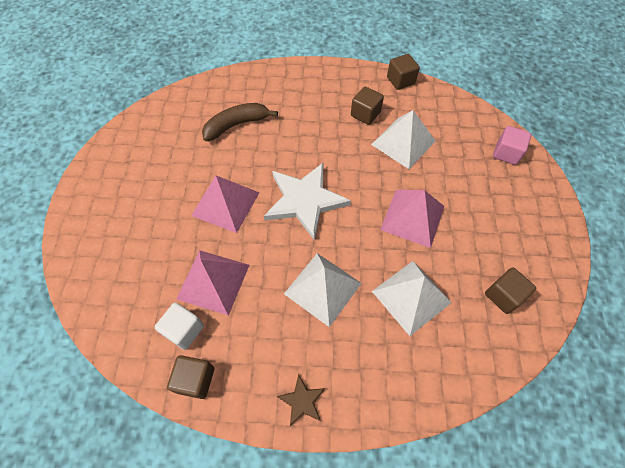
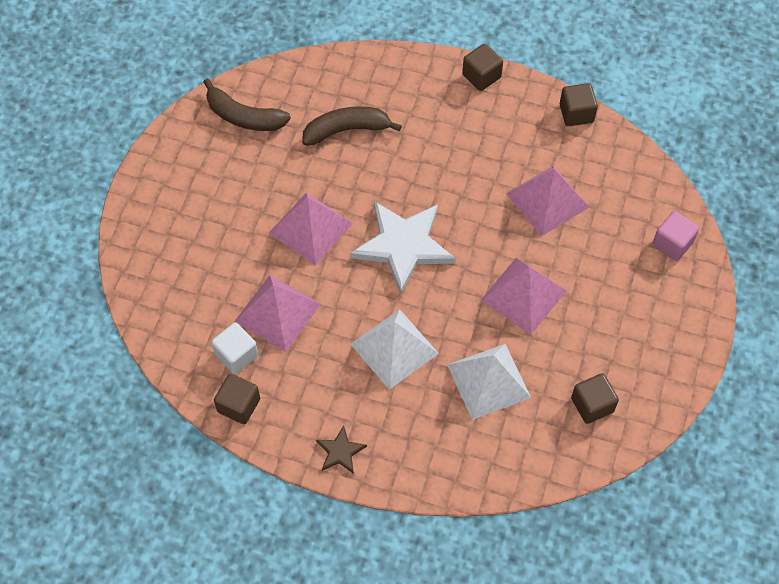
camera: 15 degrees right, 0 degrees up
brown cube [351,86,384,125] -> brown cube moved to [462,44,503,91]
white pyramid [371,110,436,169] -> pink pyramid [506,166,590,236]
none -> brown banana [203,78,291,131]

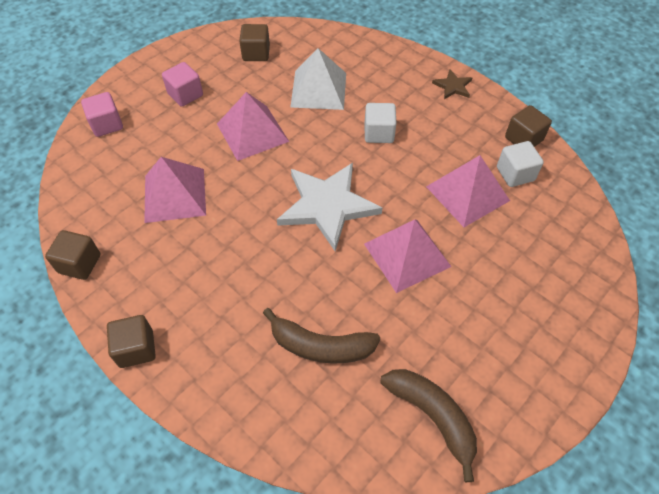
camera: 155 degrees left, 5 degrees down
white pyramid [351,309,439,390] -> white cube [365,103,397,143]
none -> pink cube [162,62,203,107]

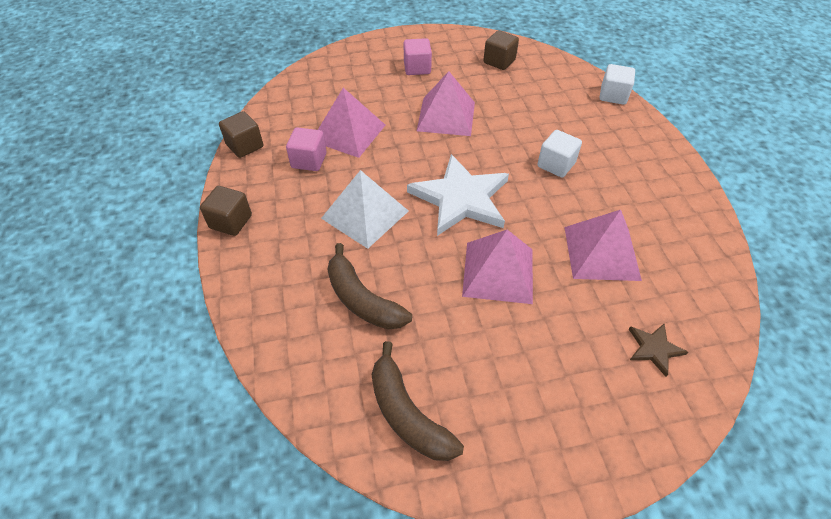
camera: 35 degrees right, 5 degrees down
pink cube [81,92,123,137] -> pink cube moved to [286,127,326,171]
white pyramid [290,48,346,110] -> white pyramid moved to [321,170,408,249]
brown banana [380,369,477,482] -> brown banana turned 150 degrees clockwise [372,341,464,461]
brown star [432,69,472,99] -> brown star moved to [629,324,688,377]
white cube [497,141,544,187] -> white cube moved to [600,64,635,105]
brown cube [505,105,552,147] -> none

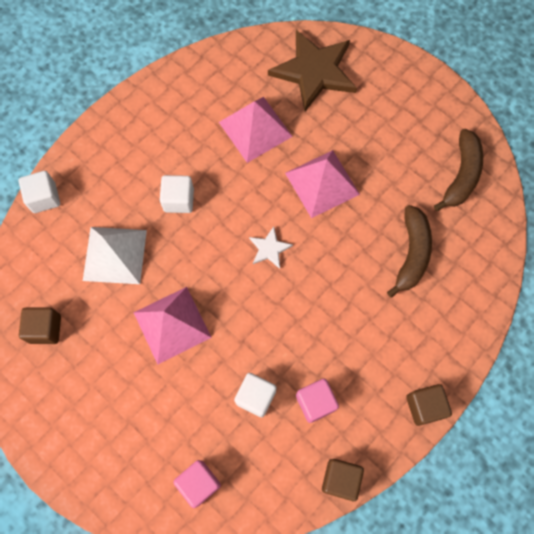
camera: 125 degrees left, 20 degrees up
pink pyramid [318,88,385,158] -> white cube [234,373,277,417]
white pyramid [321,170,408,249] -> white pyramid moved to [83,227,147,284]
pink cube [404,38,432,75] -> pink cube moved to [173,460,221,508]
white star [407,154,509,236] -> white star [249,227,293,269], size x0.45
brown star [629,324,688,377] -> brown star [268,30,357,112], size x2.21

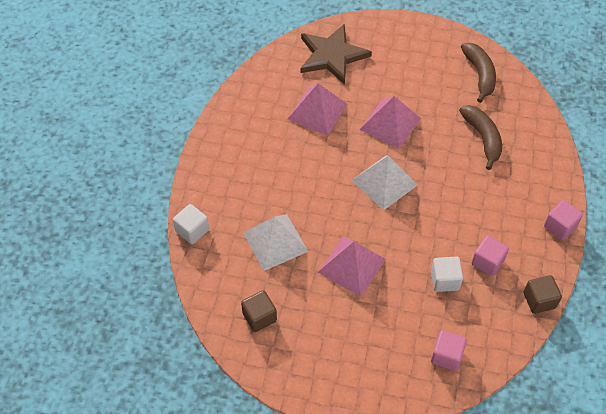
camera: 30 degrees left, 15 degrees down
white cube [160,175,194,213] -> none
white star [249,227,293,269] -> white pyramid [352,156,418,211]
brown cube [406,384,452,426] -> pink cube [544,200,583,240]

